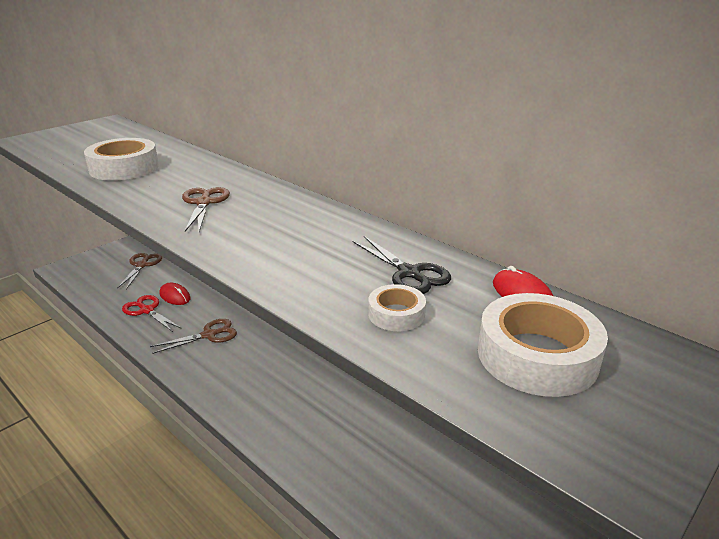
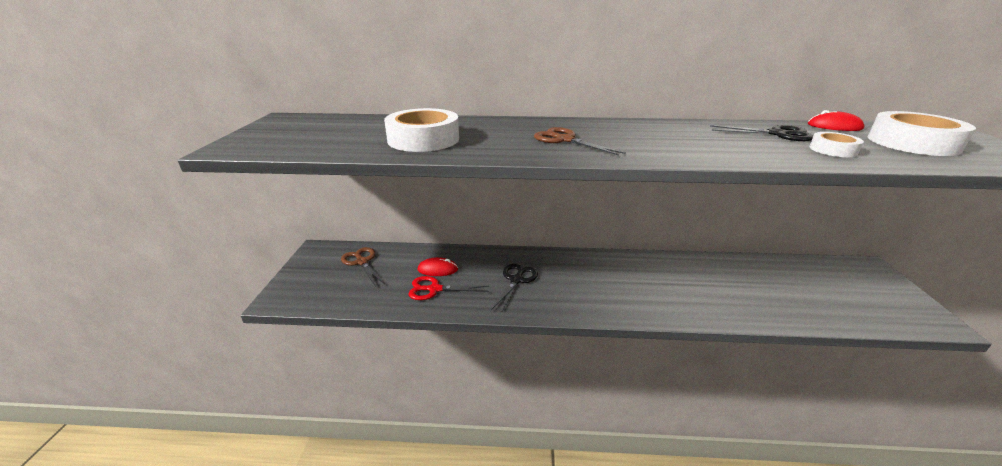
camera: 40 degrees left, 0 degrees up
brown scissors [150,319,237,354] -> black scissors [492,264,538,313]

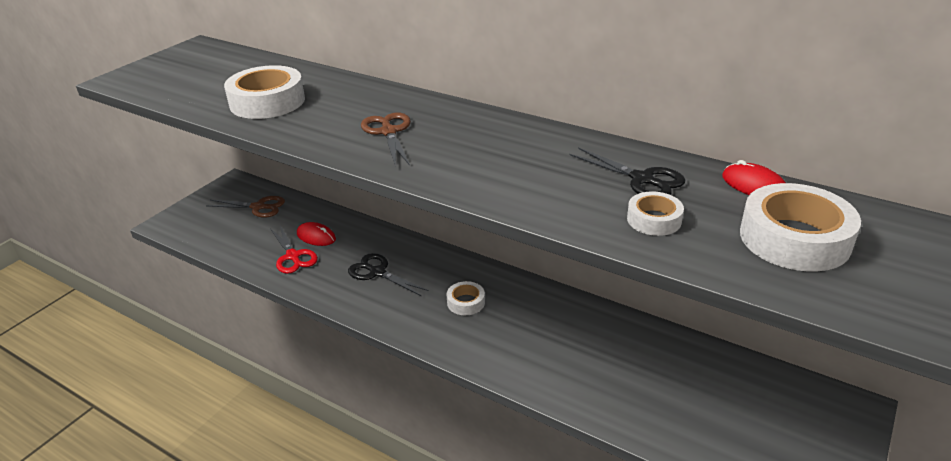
camera: 30 degrees right, 5 degrees up
brown scissors [341,247,385,287] -> brown scissors turned 105 degrees clockwise [206,196,285,218]
red scissors [408,276,489,300] -> red scissors turned 150 degrees counterclockwise [270,226,318,274]
black scissors [492,264,538,313] -> black scissors turned 105 degrees counterclockwise [348,253,429,296]
none -> white tape [447,281,485,315]

